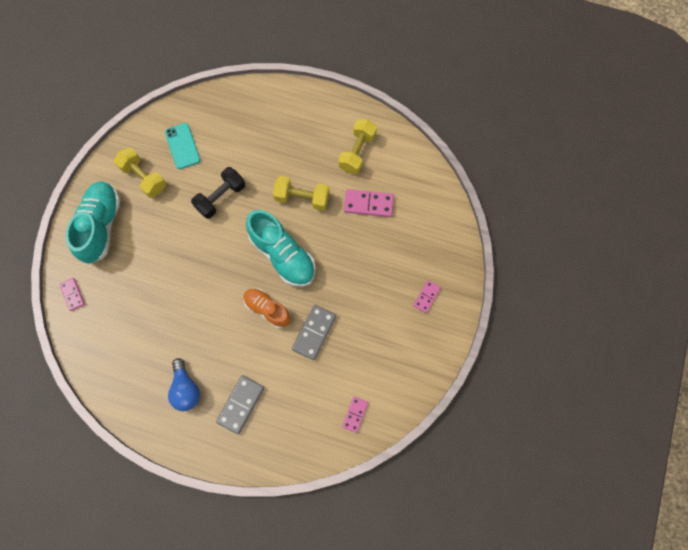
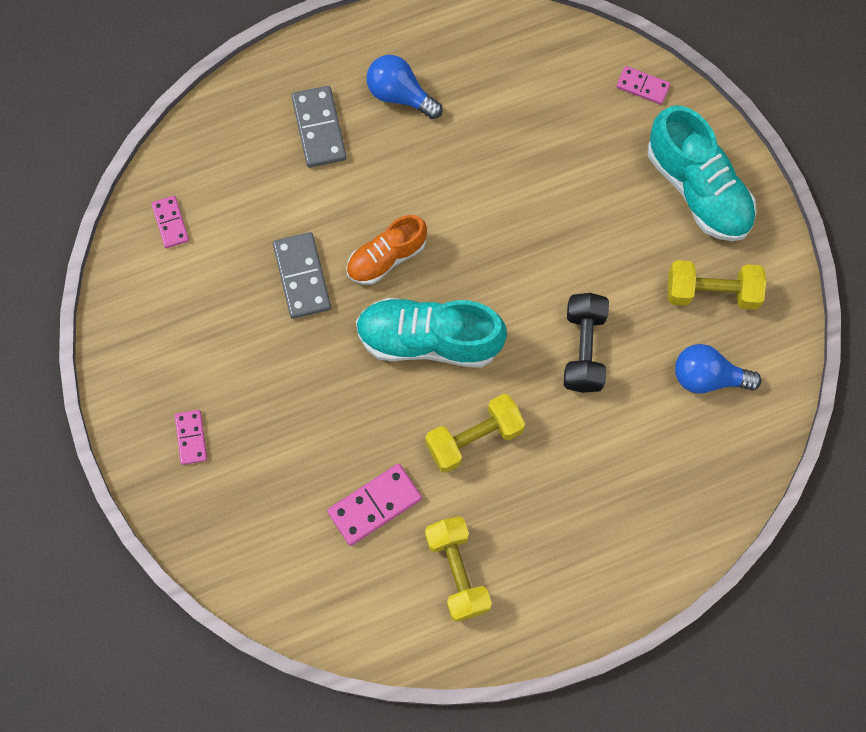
camera: 140 degrees right, 0 degrees up
turquoise phone [165,123,200,169] -> blue light bulb [675,344,762,394]
orange shoe [244,288,290,328] -> orange shoe turned 150 degrees clockwise [346,215,427,285]

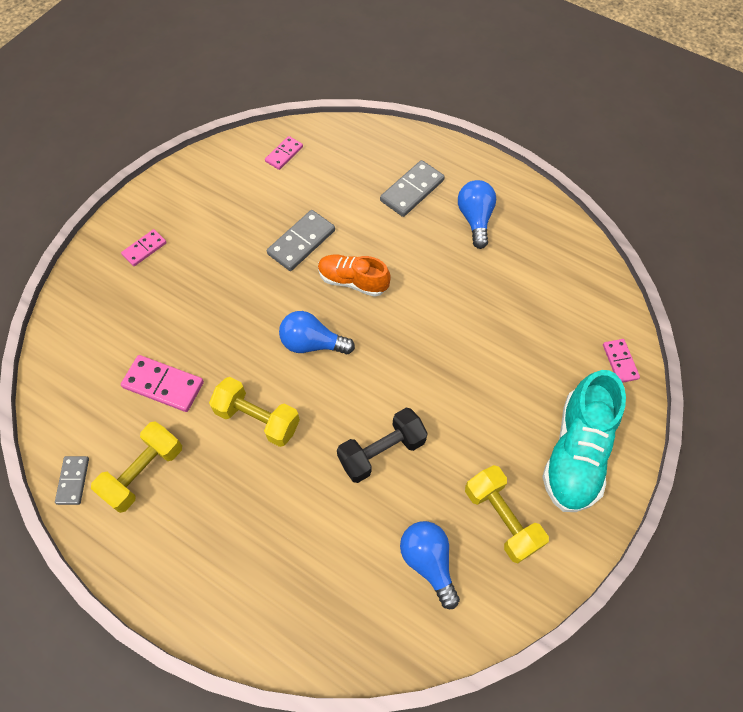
camera: 55 degrees right, 10 degrees down
turquoise shoe [356,298,507,368] -> blue light bulb [279,311,355,354]
none -> grey domino [55,456,89,505]

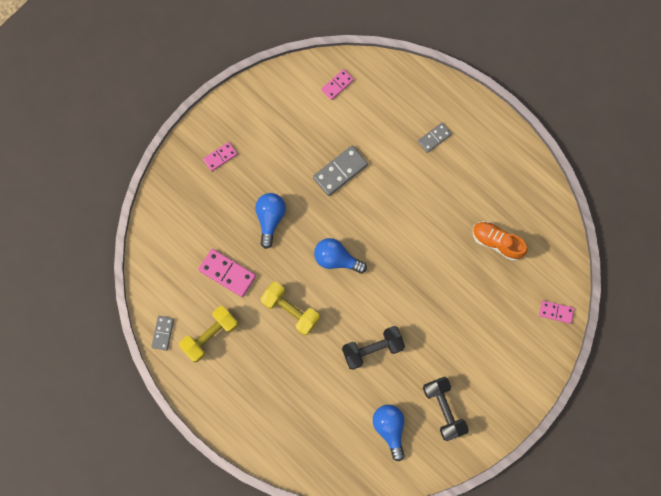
camera: 10 degrees right, 15 degrees up
orange shoe [318,254,391,297] -> orange shoe moved to [472,221,527,261]
grey domino [380,160,445,217] -> grey domino [418,123,451,153], size x0.61
blue light bulb [458,180,496,249] -> blue light bulb moved to [255,193,286,249]
yellow dumbbell [465,465,549,564] -> black dumbbell [423,377,469,441]
turquoise shoe [542,370,626,512] -> none
pink domino [603,339,640,383] -> pink domino turned 75 degrees counterclockwise [539,301,574,324]

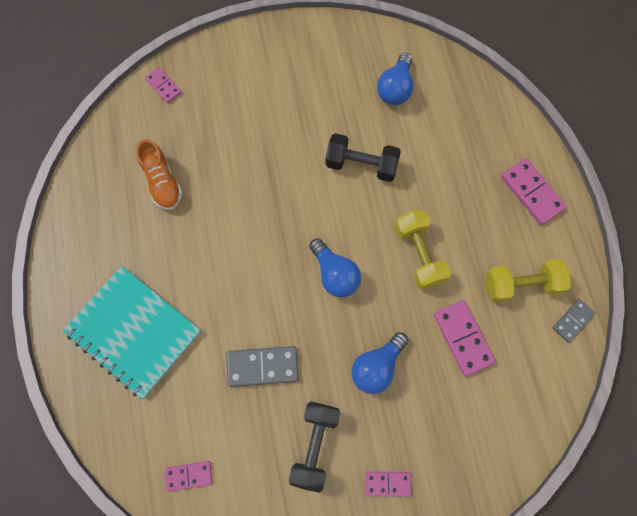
camera: 145 degrees left, 5 degrees down
grey domino [418,123,451,153] -> turquoise notebook [63,266,201,399]
black dumbbell [423,377,469,441] -> black dumbbell moved to [289,401,340,493]
none -> pink domino [501,159,567,225]

